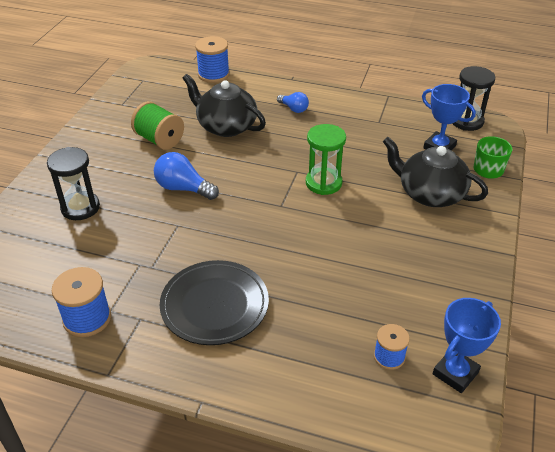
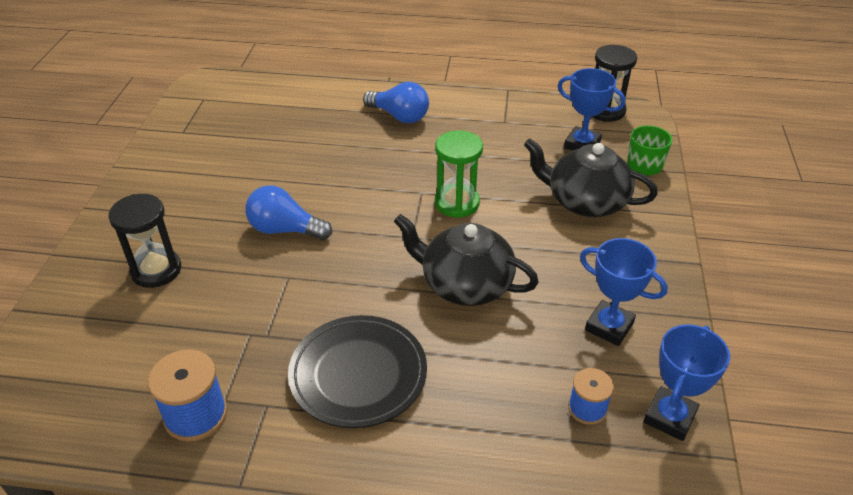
camera: 10 degrees left, 0 degrees up
green spool [131,101,184,150] -> none
black teapot [182,74,266,137] -> black teapot moved to [394,214,539,306]
blue spool [195,36,230,83] -> none
blue light bulb [277,92,309,113] -> blue light bulb [363,82,429,123], size x1.61
none -> blue trophy [580,238,668,346]

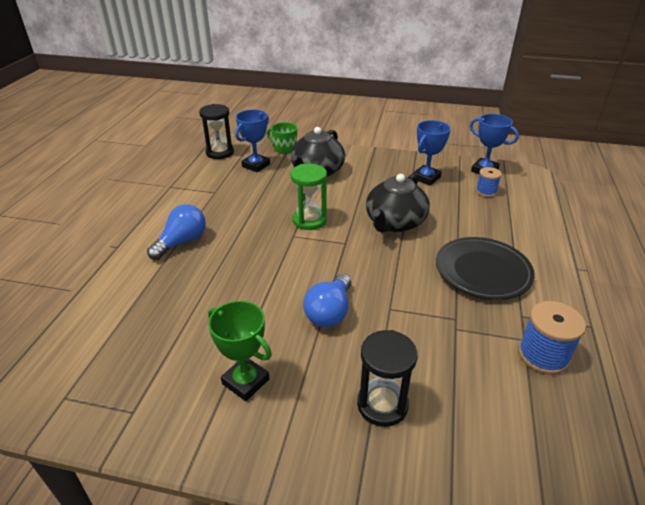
camera: 85 degrees left, 5 degrees down
none -> green trophy [208,301,272,401]

